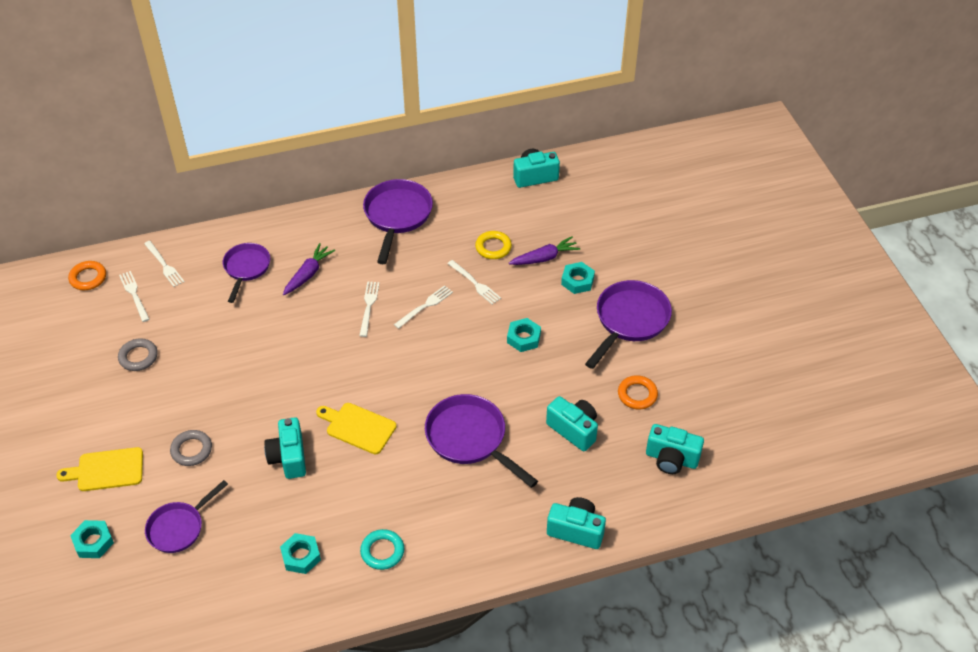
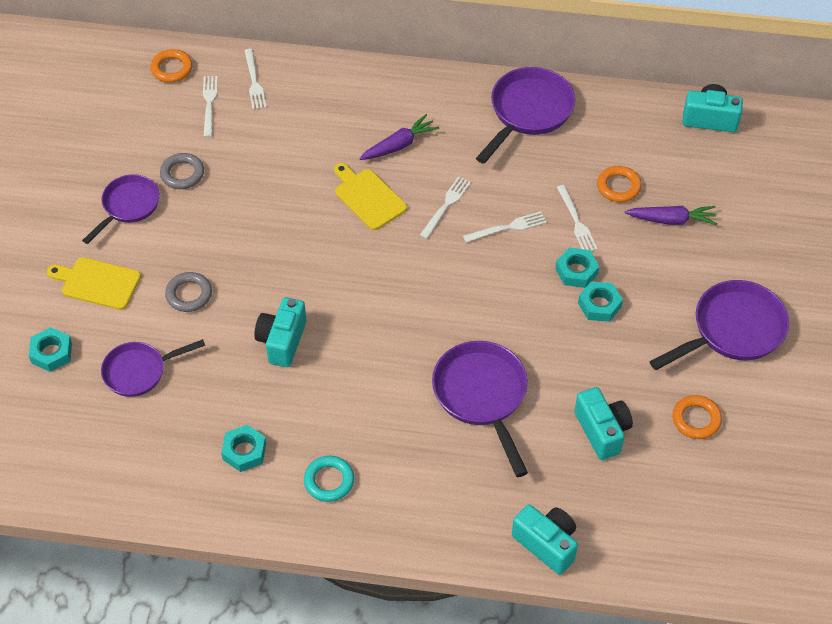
camera: 25 degrees right, 5 degrees up
purple pan [223,243,270,303] -> purple pan moved to [82,174,160,244]
yellow cutting board [316,403,396,454] -> yellow cutting board moved to [334,163,407,230]
yellow ring [475,231,512,259] -> orange ring [597,166,642,202]
turquoise nut [561,262,595,294] -> turquoise nut moved to [555,247,599,288]
turquoise camera [646,424,704,474] -> none

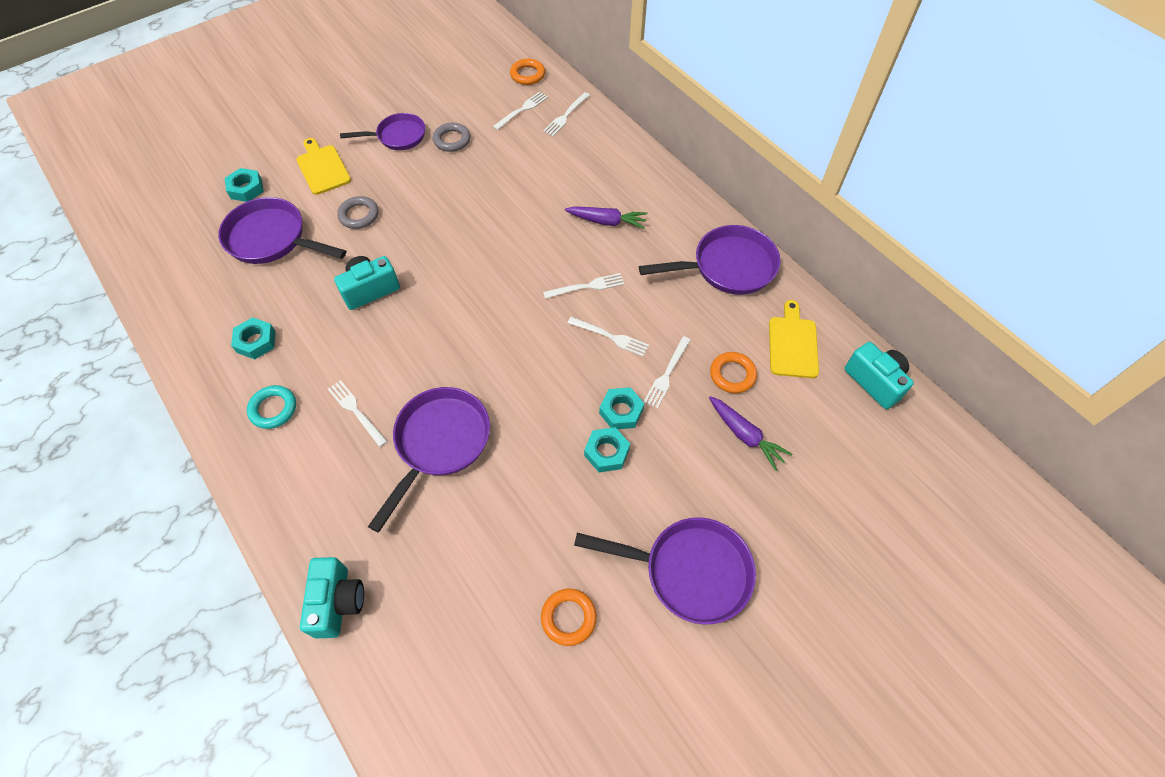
camera: 45 degrees right, 5 degrees up
purple pan [101,339,205,397] -> purple pan [218,197,346,264], size x1.52
yellow cutting board [334,163,407,230] -> yellow cutting board moved to [769,300,819,378]
turquoise camera [574,387,633,460] -> none
none -> white fork [328,380,387,447]

